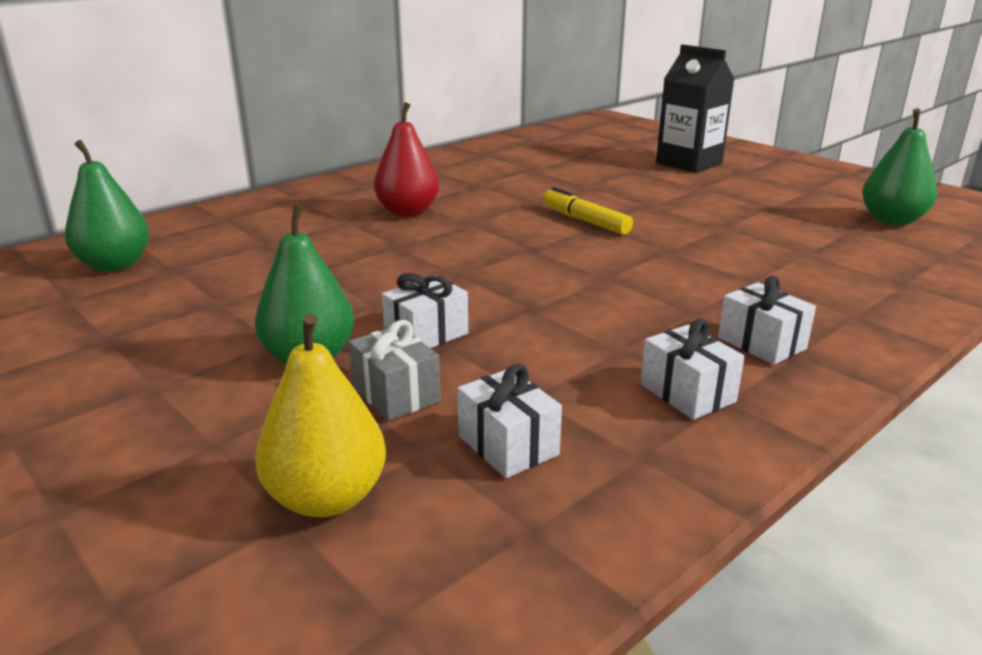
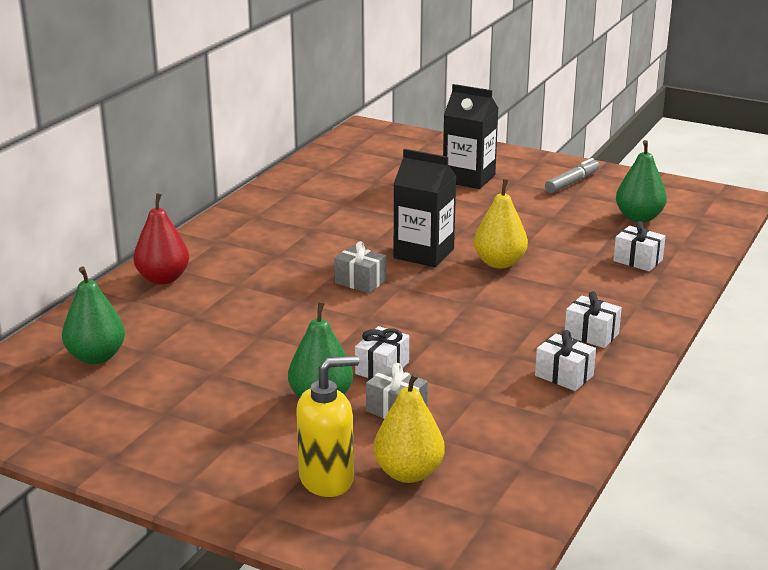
camera: 20 degrees left, 0 degrees up
red pear [374,102,439,217] -> red pear moved to [133,193,189,284]
white gift [457,364,562,478] -> white gift moved to [613,221,666,272]
yellow marker [543,187,633,235] -> black carton [394,149,456,267]
none -> yellow soap dispenser [296,356,359,497]
none -> grey gift [334,241,386,293]
none -> yellow pear [474,179,528,268]
none -> grey marker [545,158,600,193]

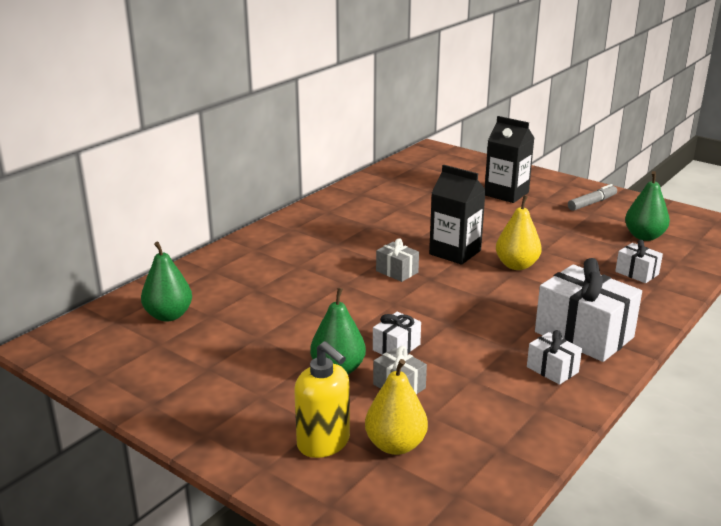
camera: 10 degrees right, 0 degrees up
red pear [133,193,189,284] -> none
yellow soap dispenser [296,356,359,497] -> yellow soap dispenser turned 60 degrees clockwise [294,341,350,458]
white gift [565,291,622,348] -> white gift [535,258,642,362], size x2.03

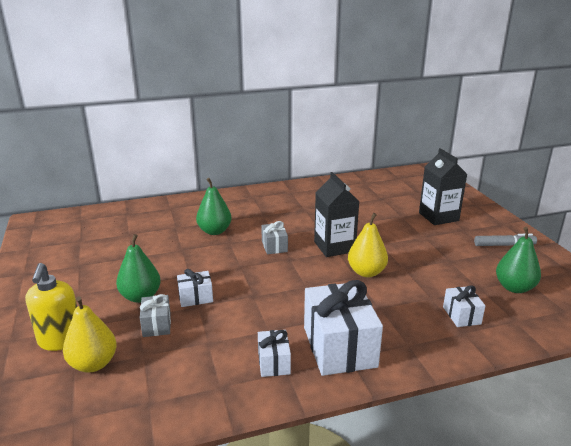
camera: 35 degrees right, 0 degrees up
green pear [141,242,192,322] -> green pear moved to [196,178,232,235]

